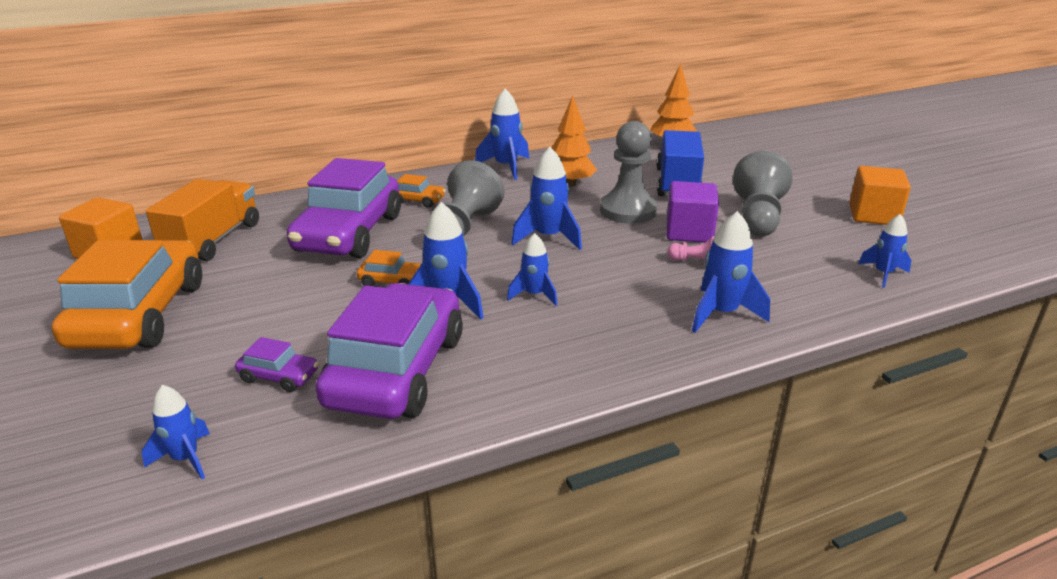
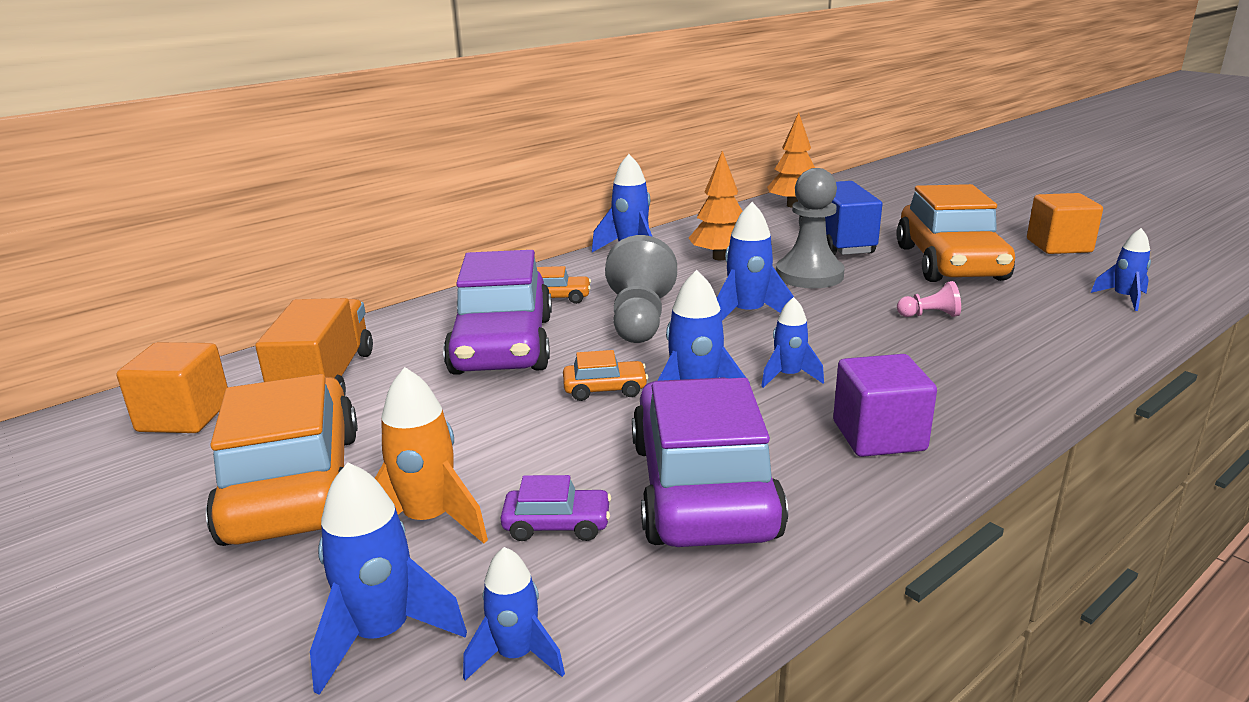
camera: 15 degrees left, 5 degrees down
purple cube [666,181,719,243] -> purple cube moved to [833,354,937,457]
blue rocket [692,211,770,333] -> blue rocket moved to [310,462,467,695]
grey pawn [733,151,792,236] -> orange car [896,184,1015,282]
none -> orange rocket [375,367,488,543]

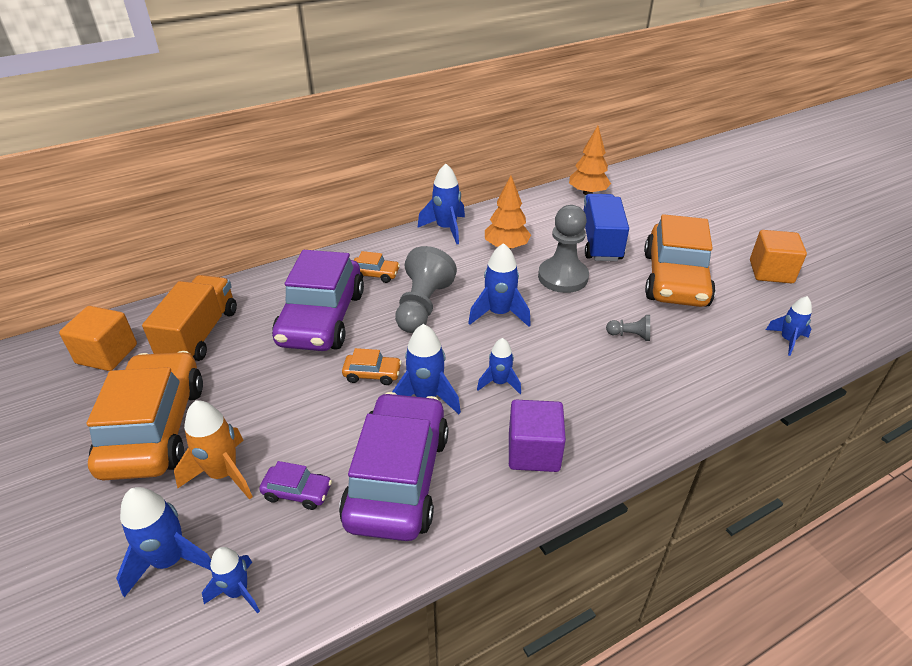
camera: 10 degrees right, 15 degrees up
pink pawn [897,281,961,317] -> grey pawn [606,315,650,341]

